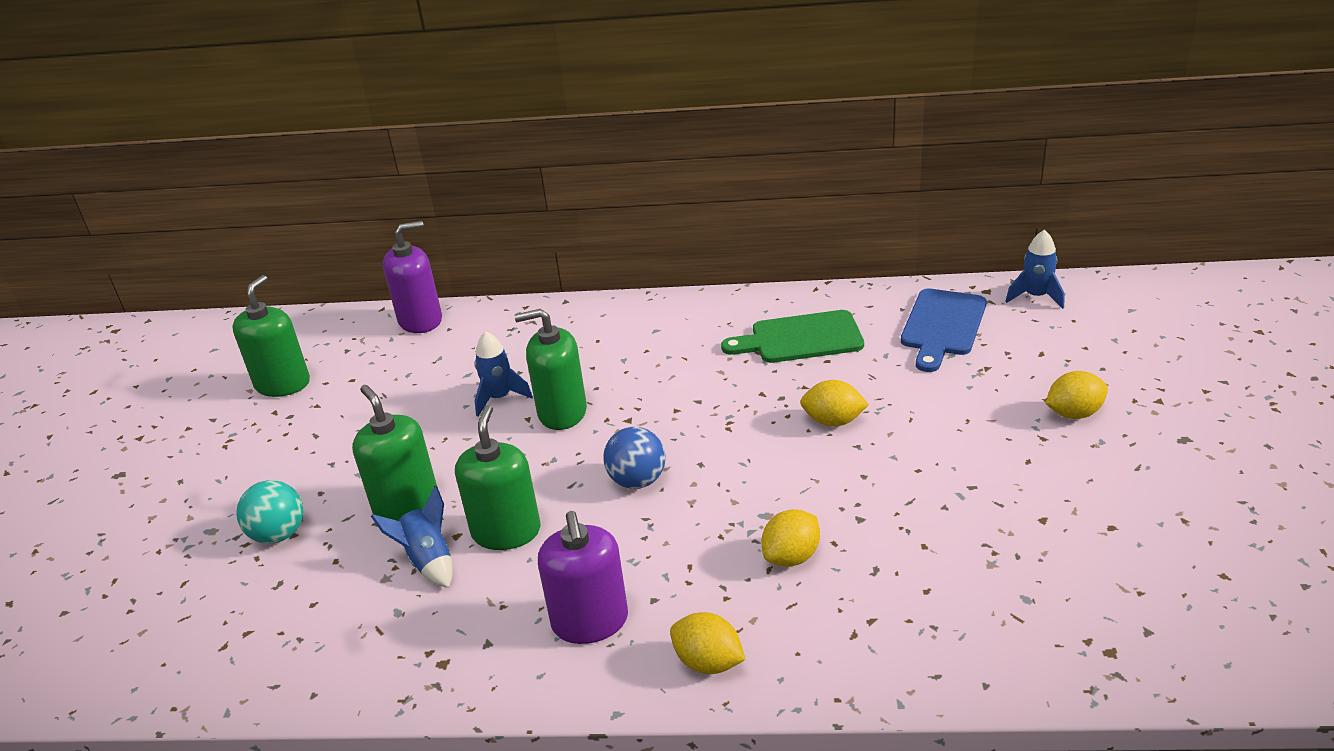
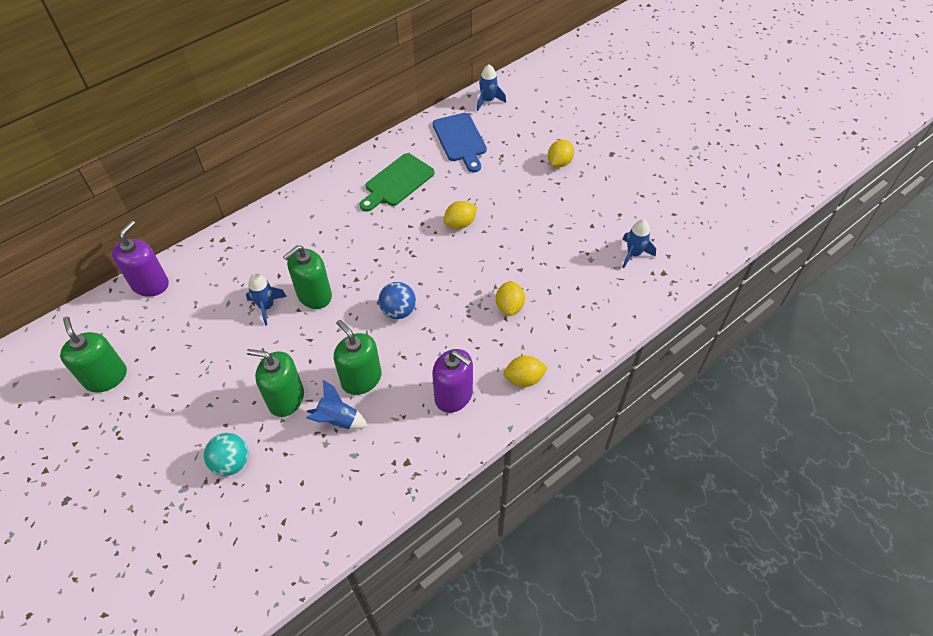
camera: 45 degrees left, 20 degrees up
none -> blue rocket [622,219,656,268]

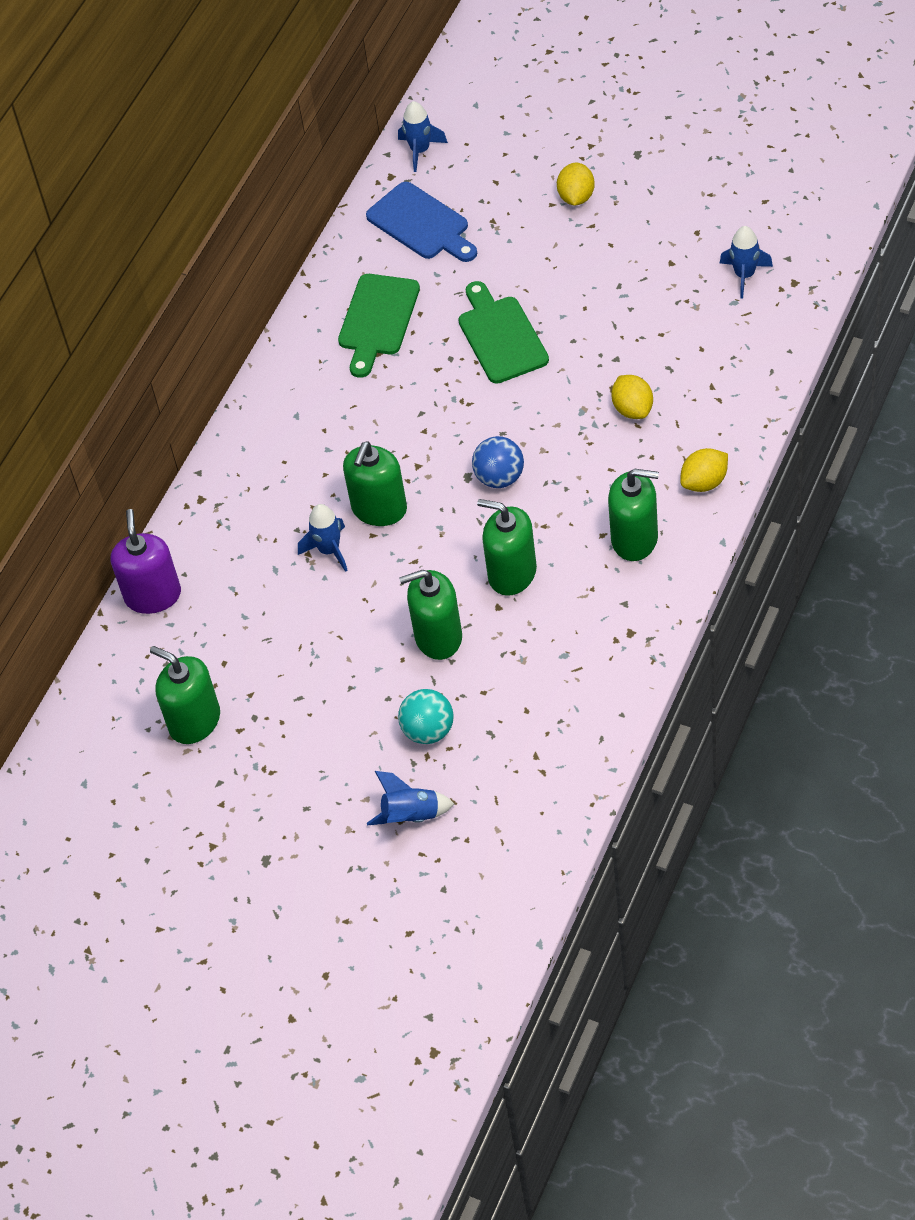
camera: 20 degrees left, 0 degrees up
blue rocket [306,380,368,429] -> blue rocket moved to [367,771,454,825]
purple soap dispenser [432,349,473,413] -> green soap dispenser [608,468,659,561]
yellow lemon [443,201,477,229] -> green cutting board [458,281,549,384]

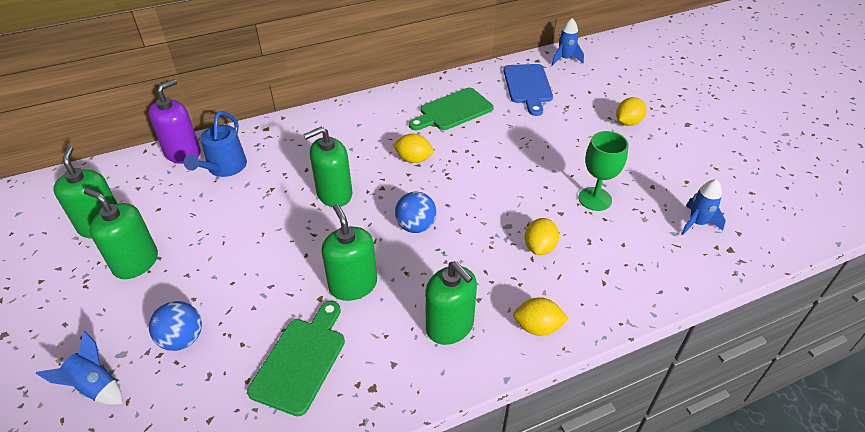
camera: 35 degrees right, 10 degrees down
blue rocket [298,504,348,572] -> none
turquoise ball [398,689,454,744] -> blue ball [149,301,202,351]
green soap dispenser [399,570,462,660] -> green soap dispenser moved to [84,188,158,279]
green cutting board [458,281,549,384] -> green cutting board moved to [247,301,345,416]
none -> blue watering can [184,111,247,177]
none -> yellow lemon [393,134,433,163]
none -> green goblet [579,131,628,211]

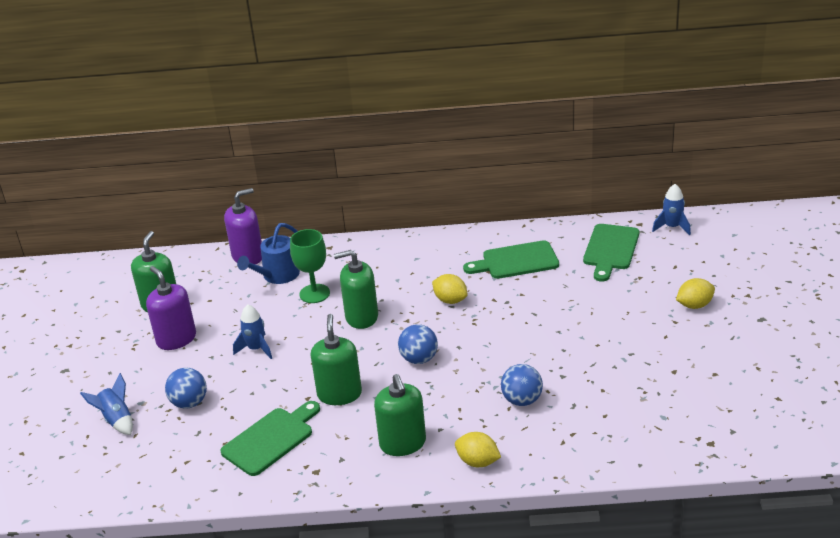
camera: 25 degrees right, 10 degrees down
green soap dispenser [84,188,158,279] -> purple soap dispenser [146,266,196,350]
blue cutting board [503,64,553,116] -> green cutting board [583,224,639,282]
yellow lemon [525,218,559,255] -> blue ball [501,364,543,406]
green goblet [579,131,628,211] -> green goblet moved to [290,229,330,303]
blue rocket [681,179,726,235] -> blue rocket moved to [233,304,272,359]

